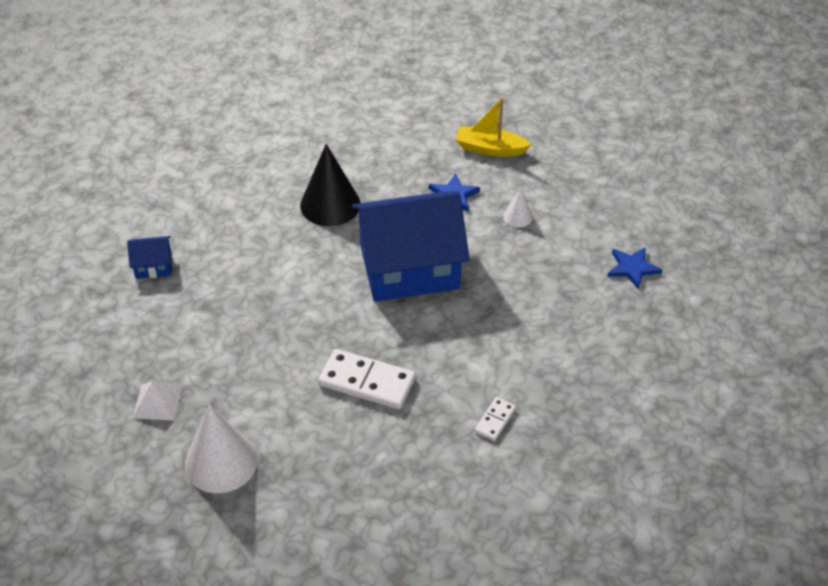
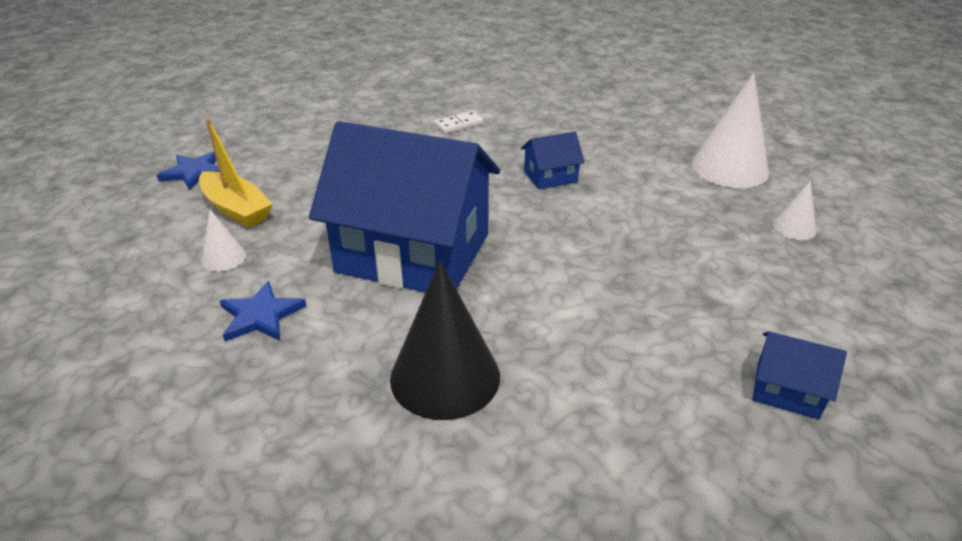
camera: 150 degrees left, 10 degrees down
white pyramid [133,381,182,420] -> white cone [773,181,816,240]
white domino [318,349,415,409] -> blue house [521,131,585,190]
yellow boat [456,97,531,157] -> yellow boat moved to [199,118,273,228]

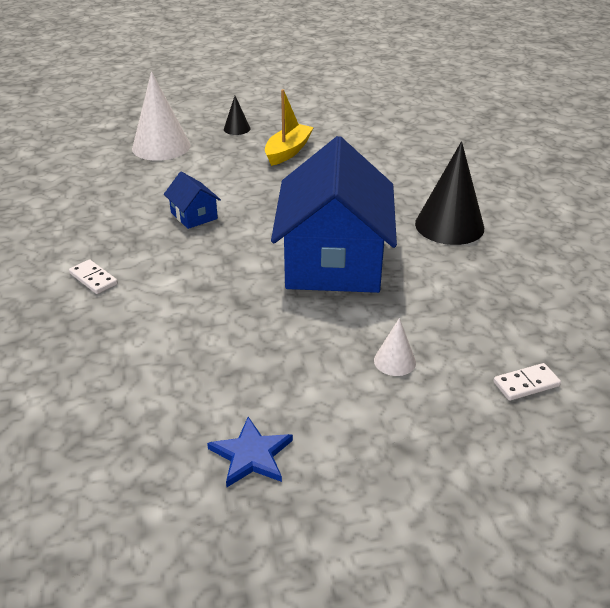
camera: 105 degrees left, 0 degrees up
yellow boat [199,118,273,228] -> yellow boat moved to [265,89,314,166]
blue star [220,281,306,342] -> none
blue house [752,331,847,419] -> none
white cone [773,181,816,240] -> black cone [224,96,250,135]
none -> white domino [493,363,561,401]

